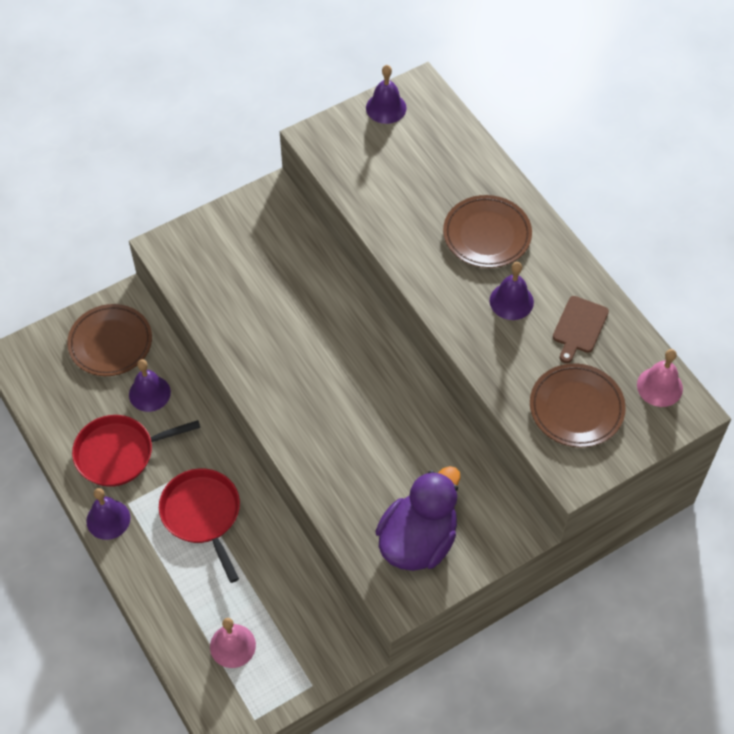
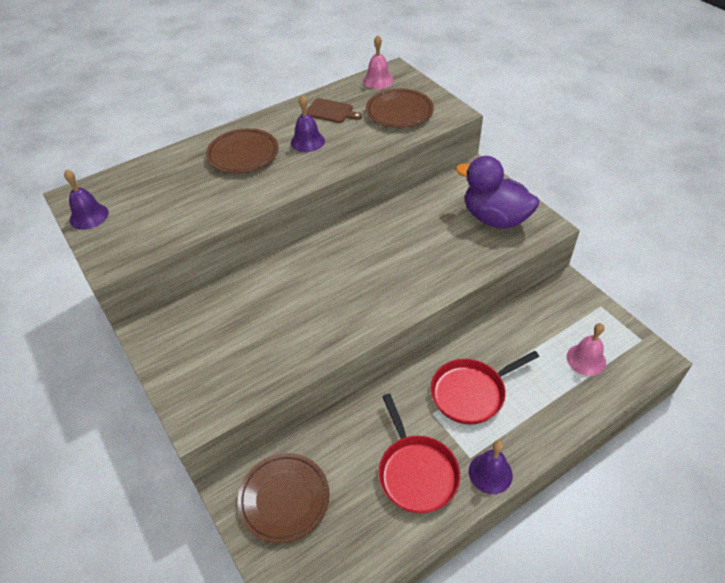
camera: 90 degrees left, 10 degrees down
purple bell [129,359,171,412] -> none

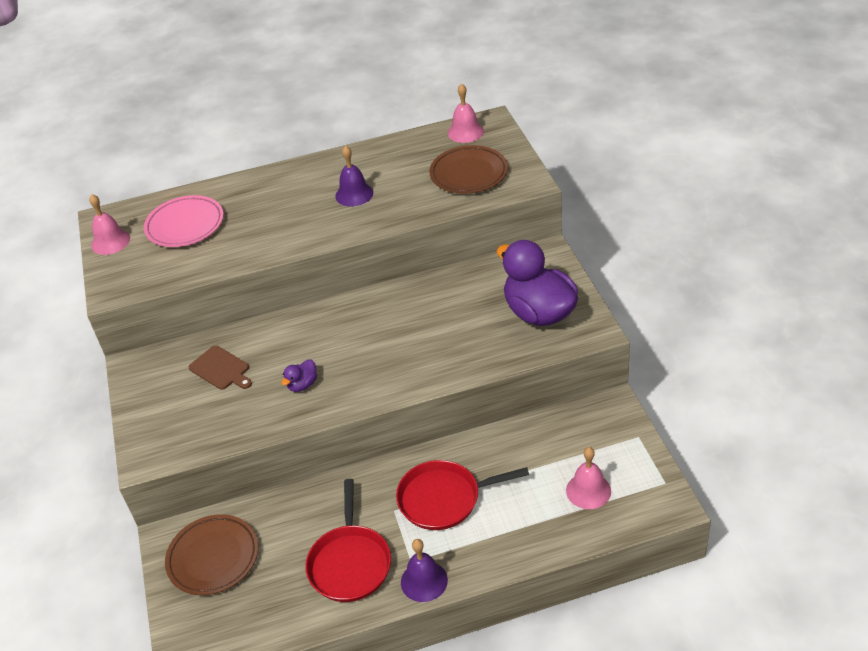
camera: 20 degrees right, 5 degrees down
purple bell [64,169,109,230] -> pink bell [89,194,130,255]
brown plate [206,128,278,173] -> none
brown cutting board [306,98,362,123] -> brown cutting board moved to [189,346,252,390]
none -> pink plate [144,195,224,247]
none -> purple duck [282,359,317,392]

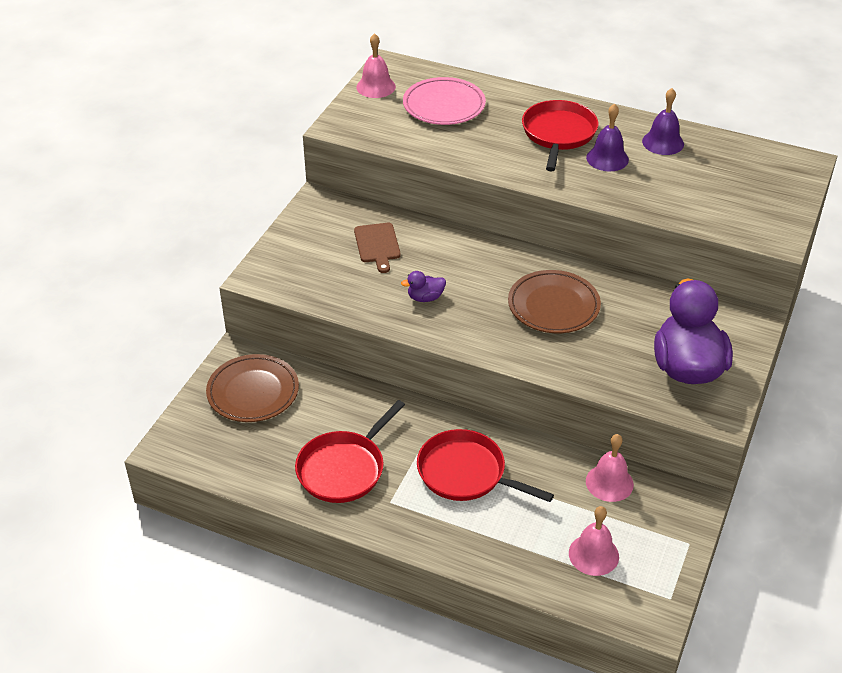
camera: 35 degrees right, 0 degrees up
purple bell [401,539,448,602] -> purple bell moved to [642,88,684,155]
brown plate [429,145,508,194] -> brown plate moved to [508,270,601,333]
pink bell [448,83,484,143] -> pink bell moved to [586,434,634,502]
none -> red pan [522,100,598,171]

